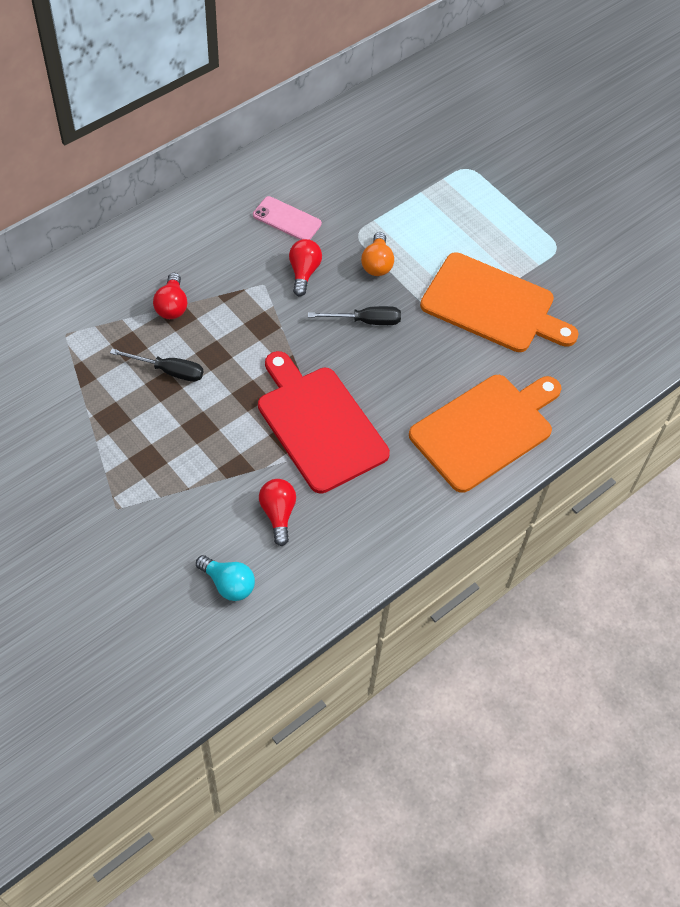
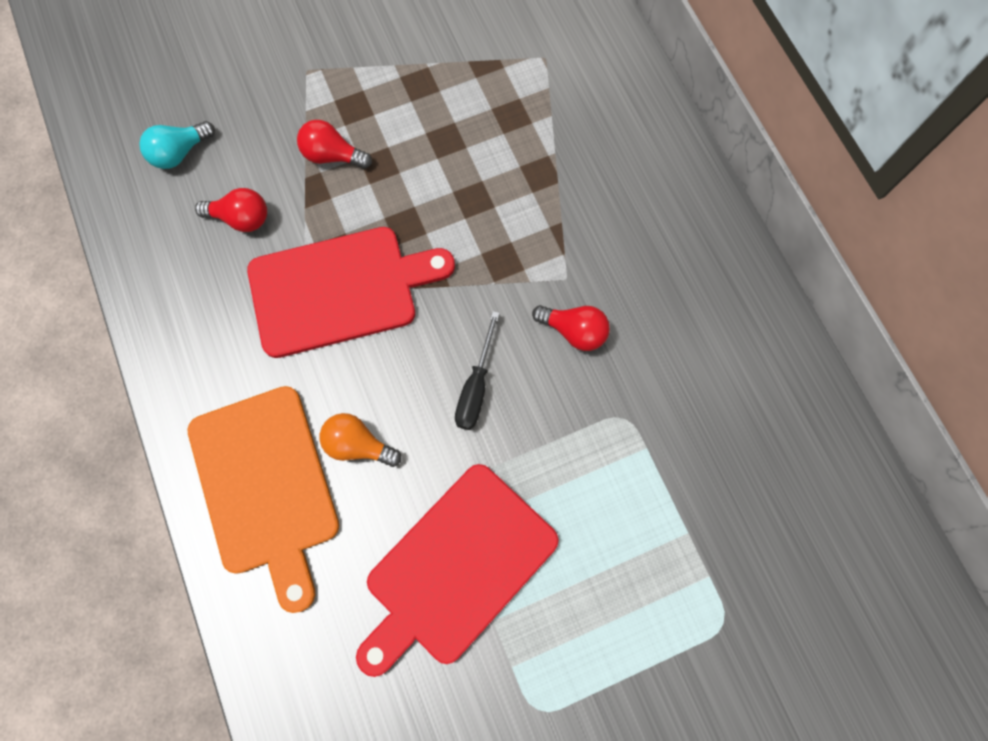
camera: 110 degrees right, 15 degrees up
black screwdriver [110,349,203,382] -> none
red light bulb [153,273,187,319] -> red light bulb moved to [297,120,372,169]
pink phone [253,196,322,240] -> none
orange light bulb [361,232,394,276] -> orange light bulb moved to [320,413,402,467]
orange cutting board [420,252,579,352] -> red cutting board [356,464,559,677]

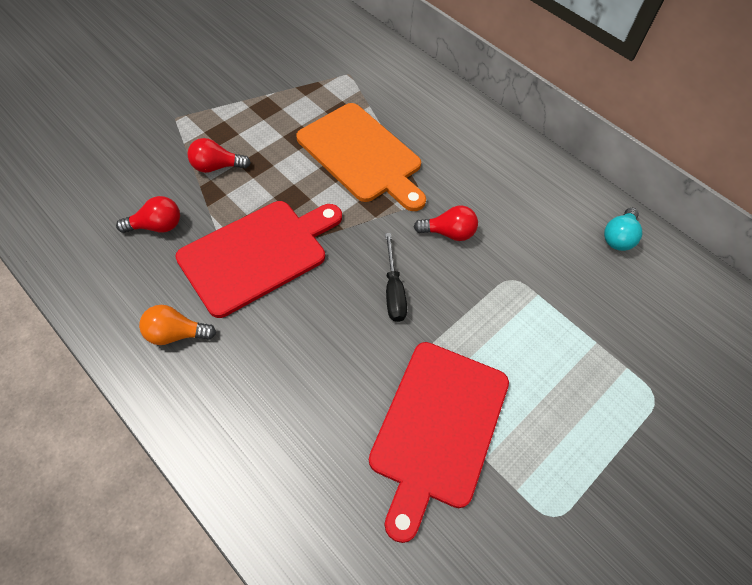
camera: 25 degrees left, 15 degrees down
turquoise light bulb [139,121,215,169] -> turquoise light bulb moved to [604,208,642,251]
orange cutting board [187,386,339,613] -> orange cutting board moved to [296,103,426,211]
orange light bulb [320,413,402,467] -> orange light bulb moved to [139,305,216,345]

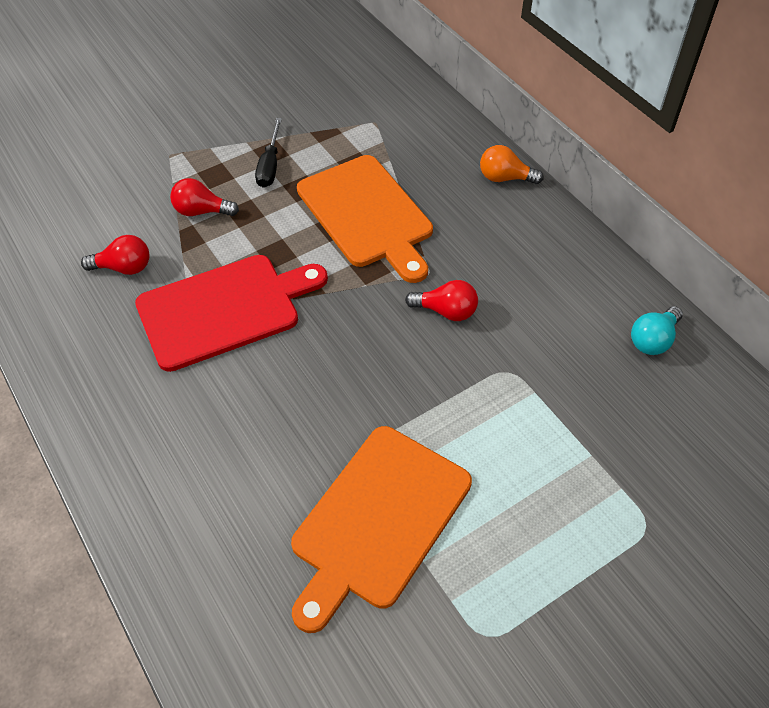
camera: 15 degrees right, 5 degrees down
orange light bulb [139,305,216,345] -> orange light bulb moved to [480,145,543,184]
red cutting board [369,342,509,543] -> orange cutting board [291,426,472,633]
black screwdriver [385,233,407,322] -> black screwdriver moved to [255,118,282,188]

